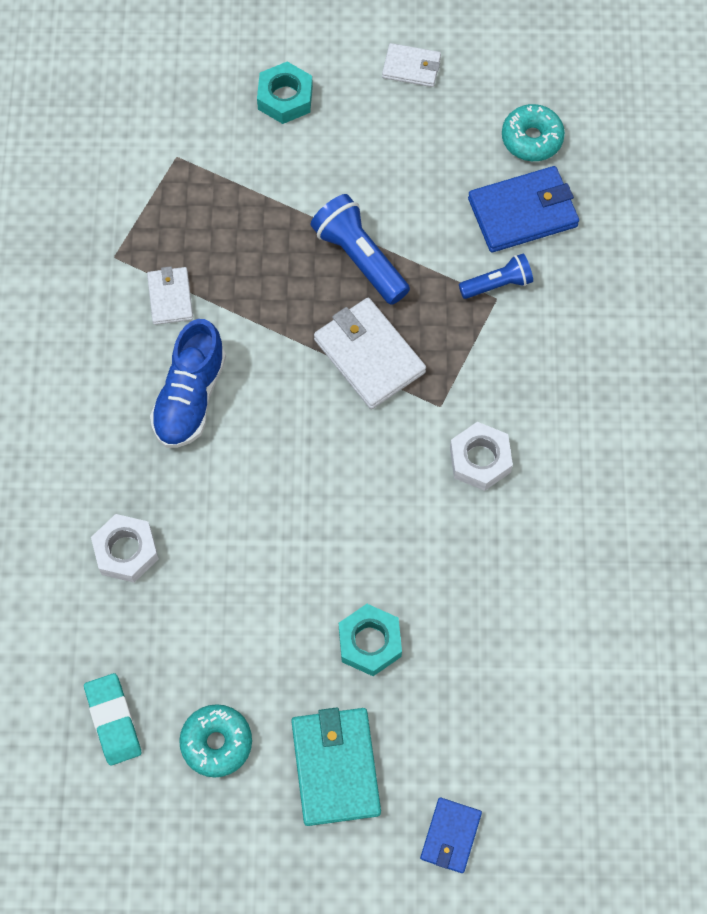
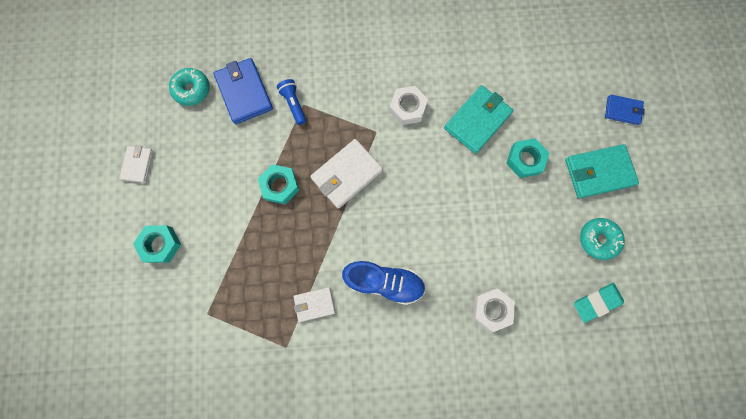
camera: 95 degrees left, 10 degrees up
blue flashlight [311,194,410,305] -> turquoise nut [258,164,299,205]
none -> turquoise wallet [444,85,513,154]

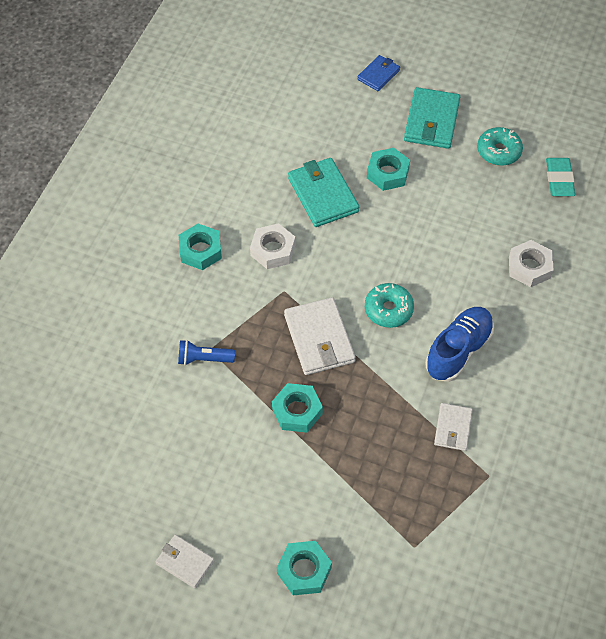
camera: 65 degrees left, 20 degrees down
turquoise donut [169,68,210,106] -> turquoise donut moved to [365,283,414,328]
blue wallet [213,58,273,124] -> none
none -> turquoise nut [179,224,222,270]

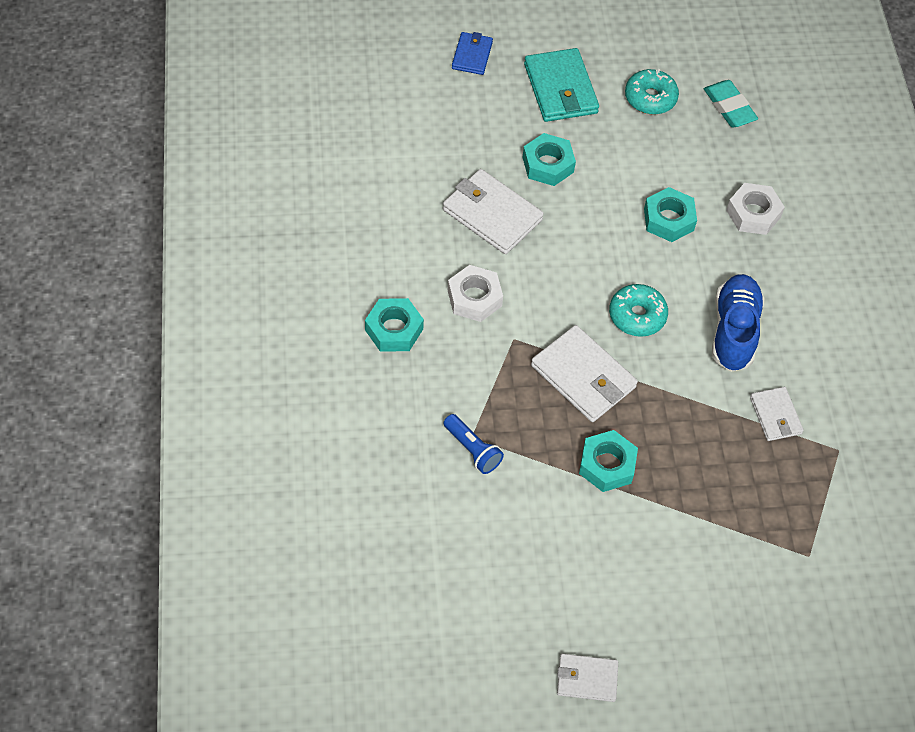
camera: 30 degrees left, 0 degrees up
blue flashlight [178,340,235,365] -> blue flashlight turned 105 degrees counterclockwise [443,414,504,474]
turquoise nut [277,541,332,595] -> turquoise nut moved to [644,187,697,242]
turquoise wallet [288,158,359,227] -> white wallet [443,169,544,254]

